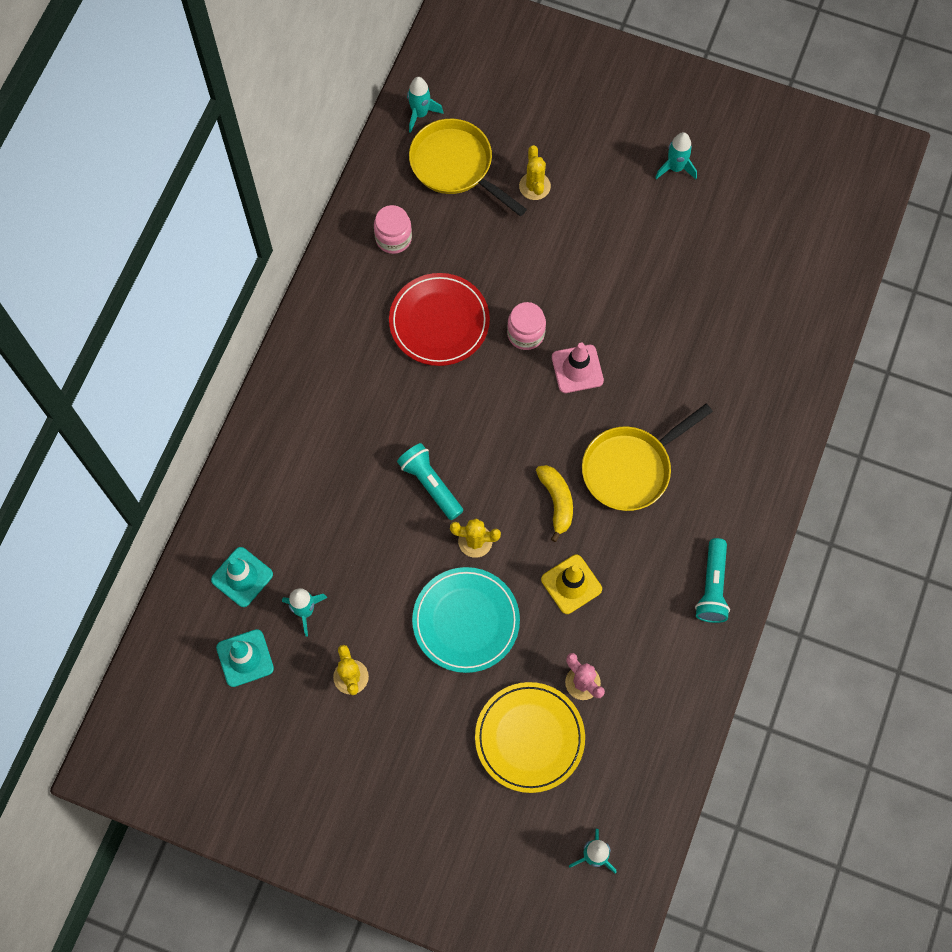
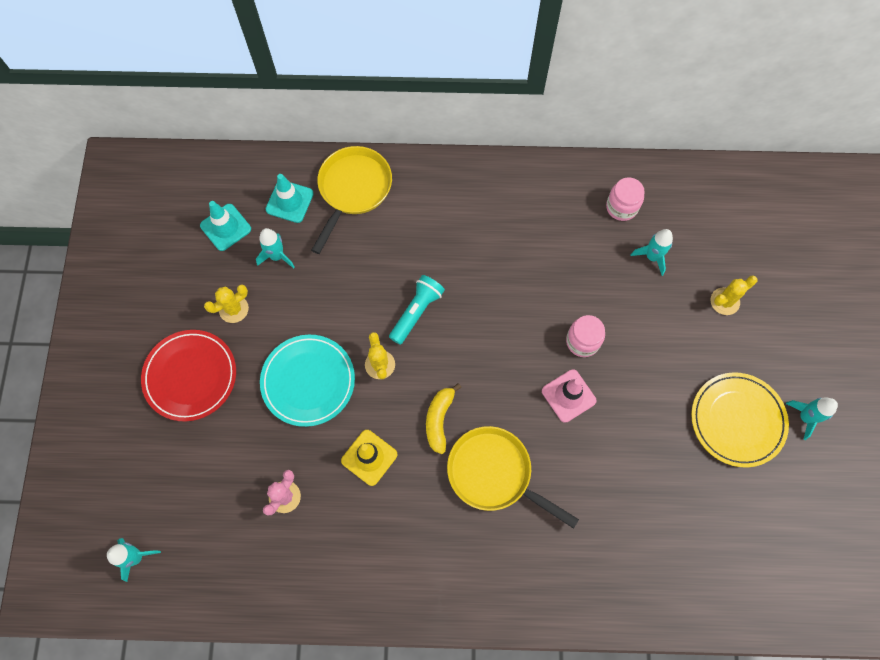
camera: 70 degrees right, 0 degrees up
red plate [389,273,490,366] -> red plate moved to [141,330,236,422]
turquoise rocket [407,77,444,133] -> turquoise rocket moved to [631,229,673,276]
yellow pan [409,119,527,216] -> yellow pan moved to [311,146,392,254]
yellow plate [475,682,585,793] -> yellow plate moved to [691,372,789,467]
yellow banana [536,465,573,542] -> yellow banana turned 135 degrees clockwise [426,383,461,454]
turquoise flashlight [695,538,730,623] -> none

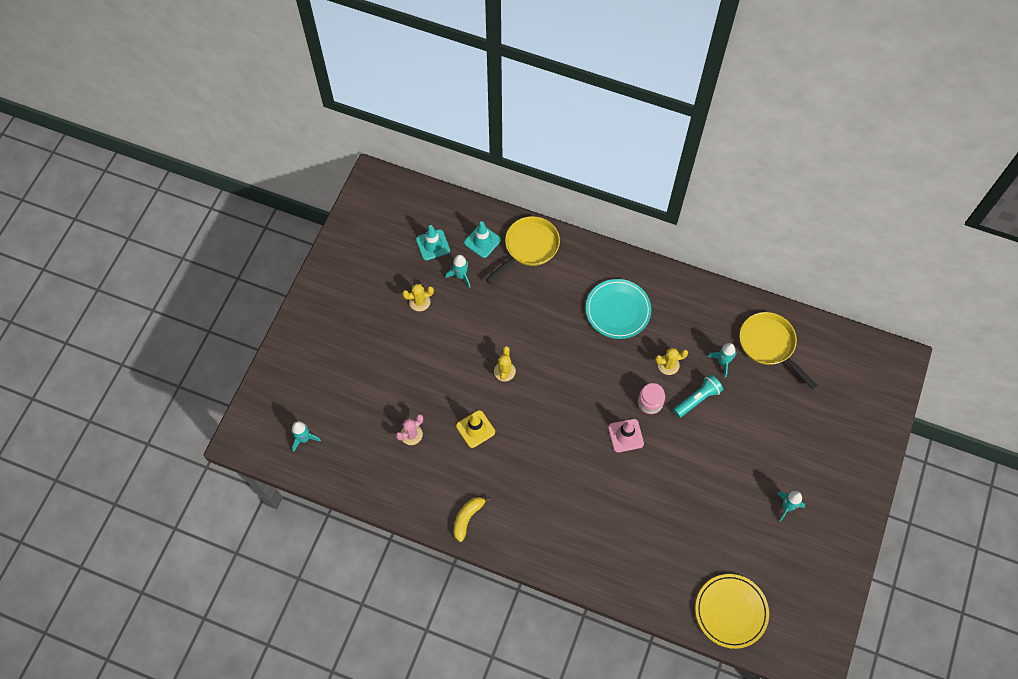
camera: 20 degrees right, 5 degrees down
red plate [141,330,236,422] -> none
turquoise plate [260,335,355,427] -> turquoise plate moved to [586,279,651,339]
turquoise flashlight [389,275,445,345] -> turquoise flashlight moved to [673,374,723,418]
yellow banana [426,383,461,454] -> yellow banana moved to [454,497,491,542]
yellow pan [447,426,579,529] -> yellow pan moved to [740,312,818,389]
pink jar [606,178,645,221] -> none
yellow plate [691,372,789,467] -> yellow plate moved to [695,574,769,649]
yellow cactus [711,275,757,315] -> yellow cactus moved to [655,348,688,375]

